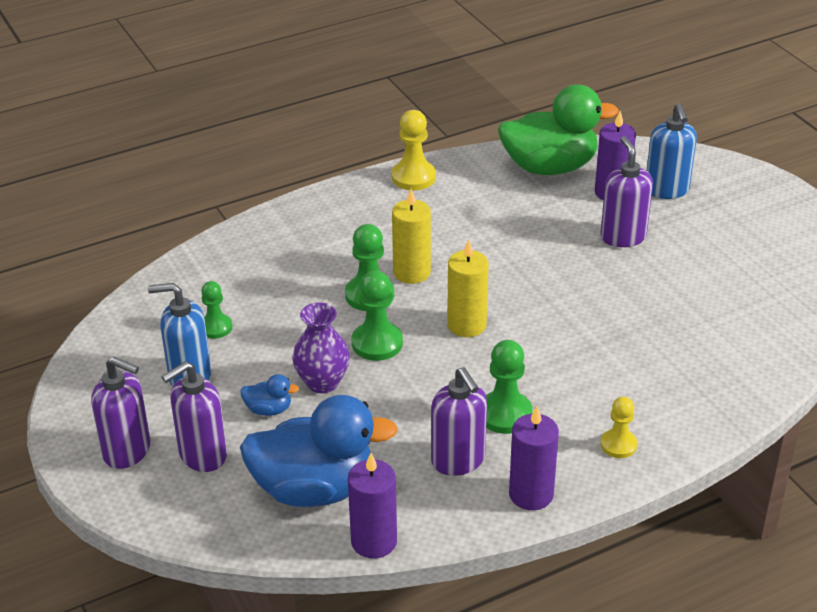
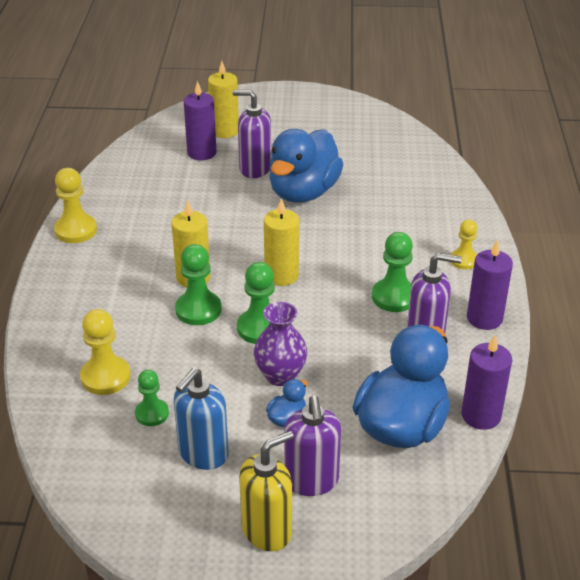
camera: 60 degrees left, 0 degrees up
purple soap dispenser [91,357,151,469] -> yellow soap dispenser [239,431,294,551]
green duck [498,84,619,175] -> none
blue soap dispenser [646,103,697,199] -> yellow candle [208,61,239,138]
none -> yellow pawn [80,309,131,395]
none -> blue duck [269,129,343,203]

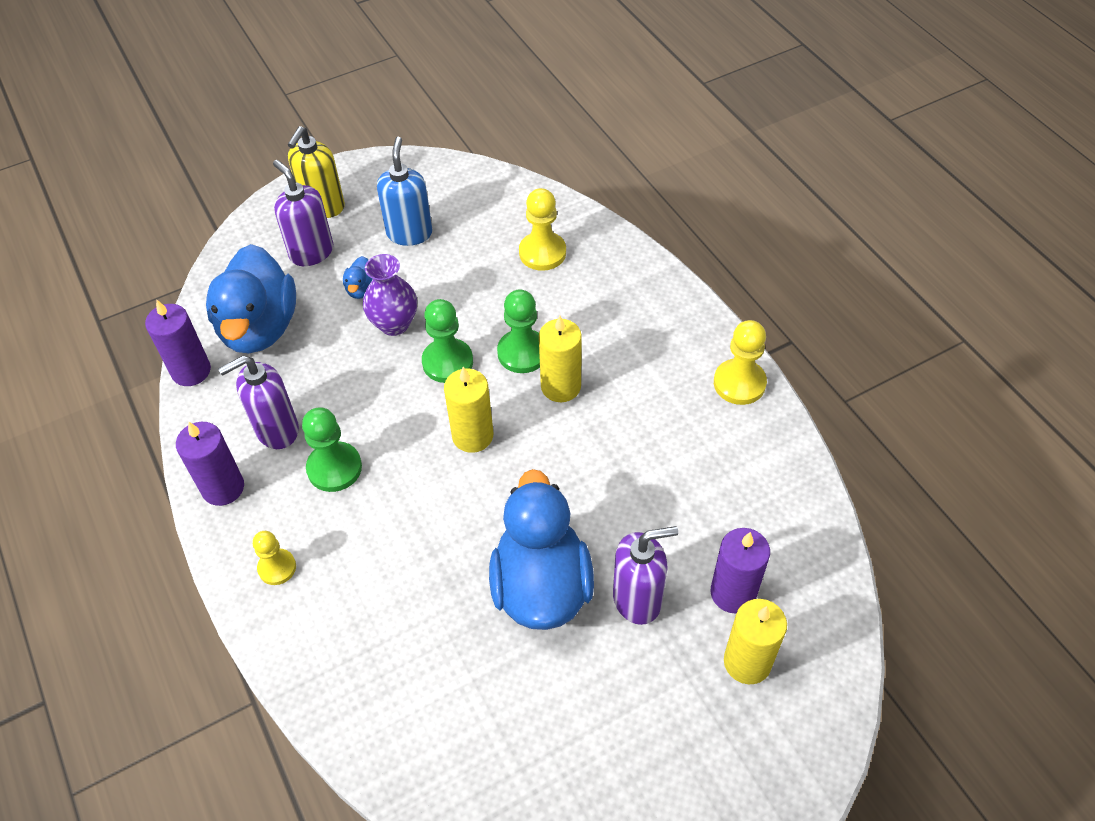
camera: 150 degrees right, 15 degrees up
green pawn [135,370,169,426] -> none

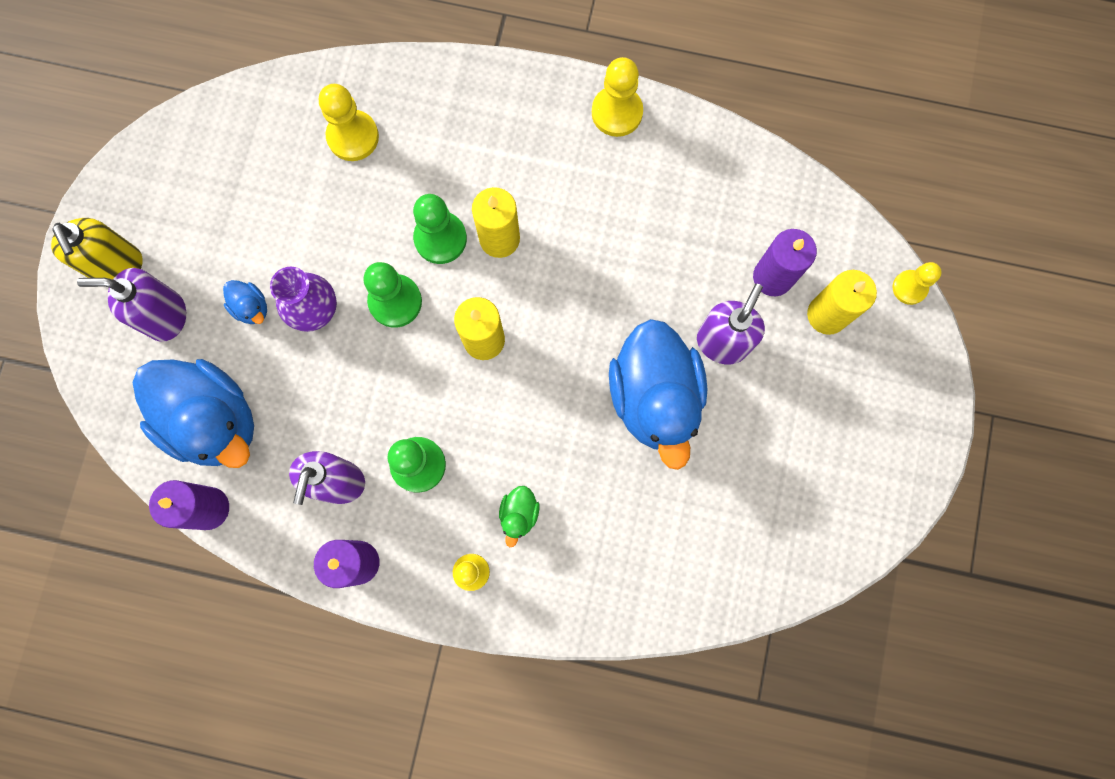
camera: 50 degrees left, 25 degrees up
blue soap dispenser [377,137,432,246] -> none
blue duck [489,469,594,630] -> blue duck turned 135 degrees counterclockwise [609,319,707,470]
none -> green duck [499,486,540,547]
none -> yellow pawn [893,262,942,305]

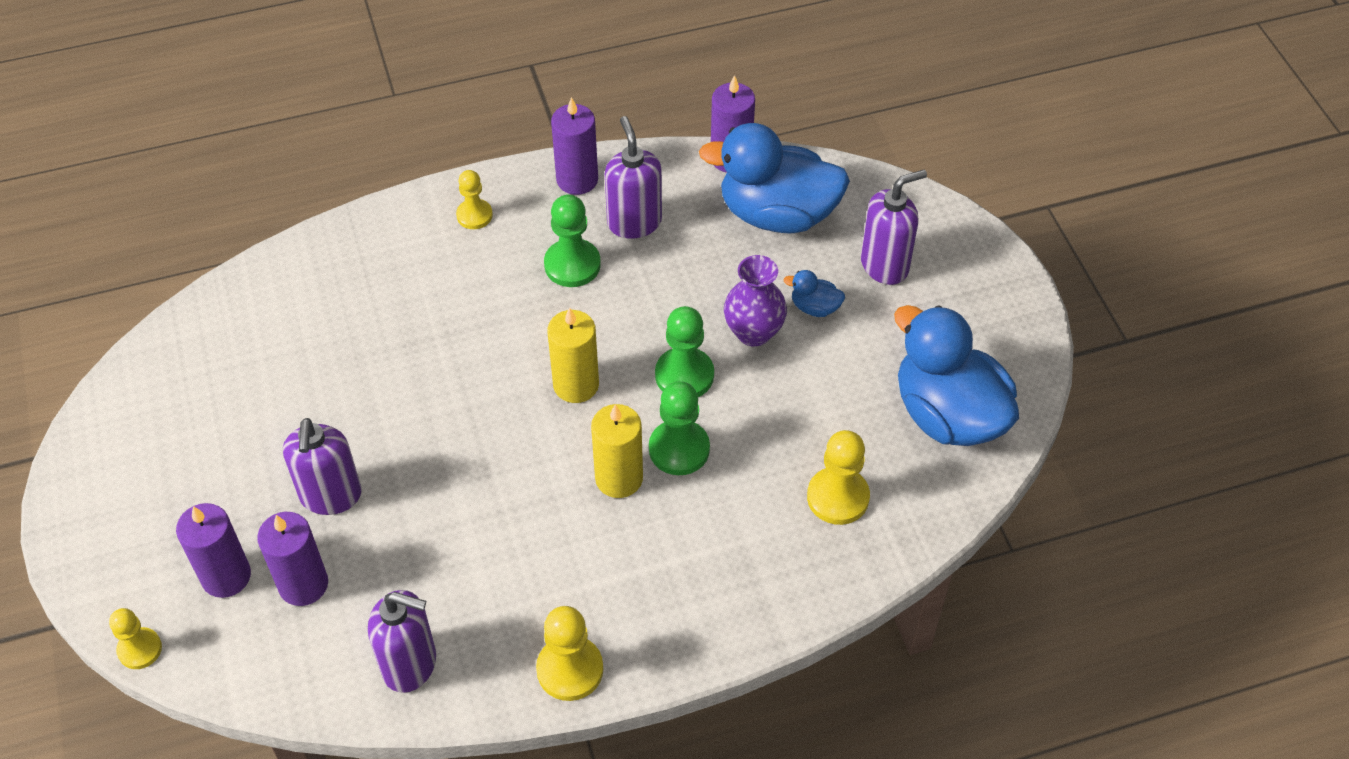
camera: 150 degrees right, 25 degrees down
yellow soap dispenser [51,218,143,279] -> none
green duck [499,486,540,547] -> none
blue duck [609,319,707,470] -> blue duck moved to [894,305,1019,446]
yellow candle [807,270,877,335] -> purple candle [176,503,251,598]
none -> purple soap dispenser [368,590,436,693]

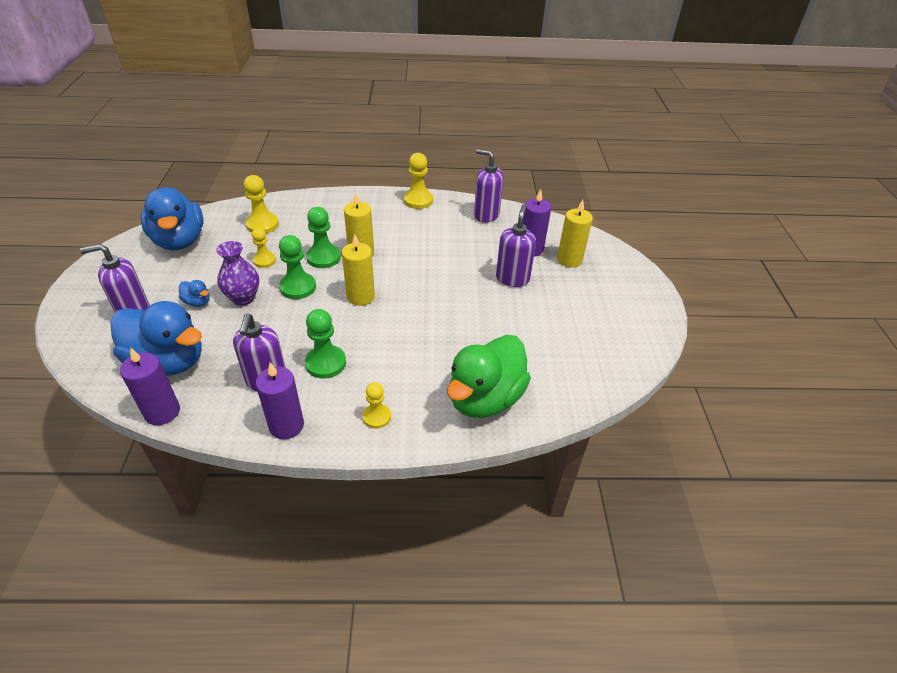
camera: 165 degrees left, 10 degrees down
yellow pawn [109,608,162,669] -> yellow pawn moved to [252,228,276,268]
purple candle [176,503,251,598] -> yellow candle [557,200,593,268]
none -> green duck [447,335,531,418]

